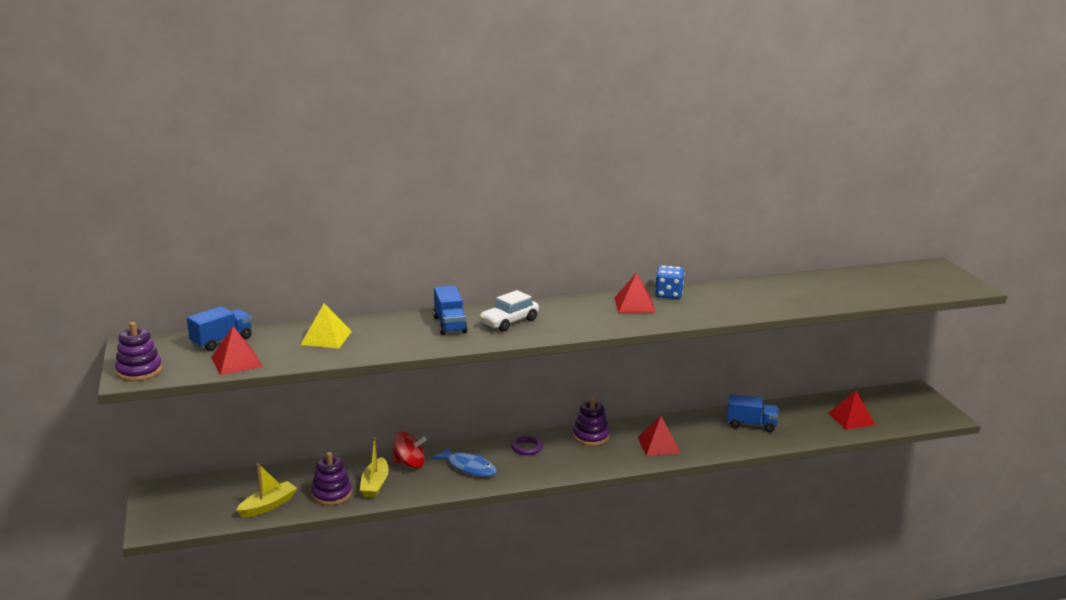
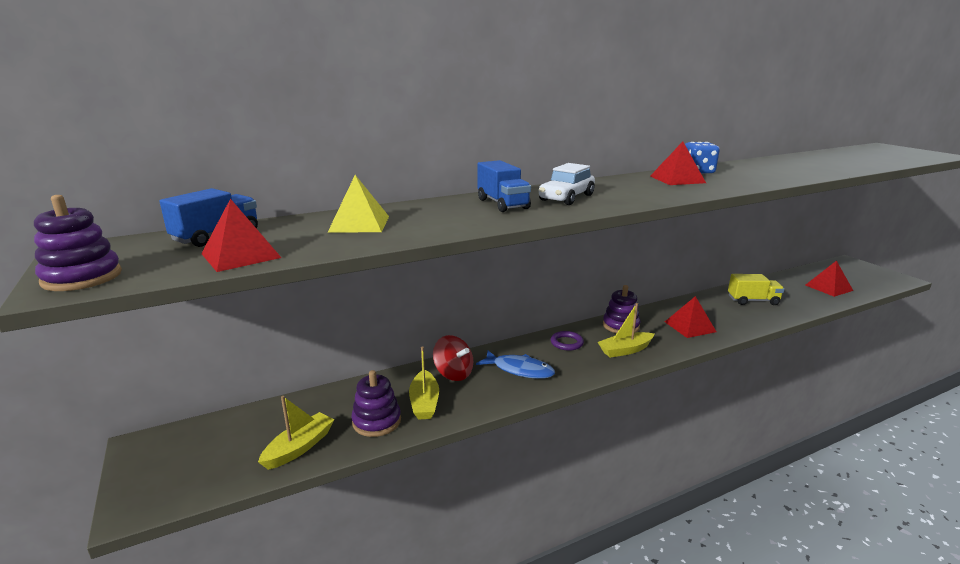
camera: 10 degrees left, 0 degrees up
red spinning top [392,431,427,468] -> red spinning top turned 45 degrees clockwise [433,335,473,381]
blue truck [727,394,778,432] -> yellow truck [728,274,785,305]
none -> yellow boat [598,303,654,358]

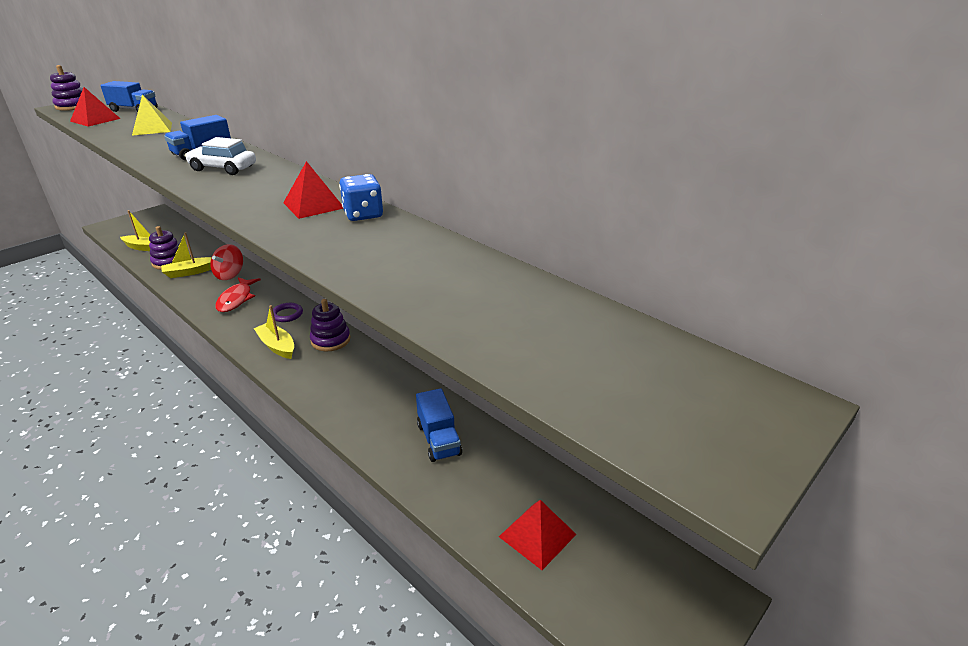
camera: 70 degrees right, 10 degrees up
blue fish [476,350,555,379] -> red fish [215,278,260,312]
red pyramid [665,296,716,338] -> none
yellow truck [728,274,785,305] -> blue truck [416,388,462,462]

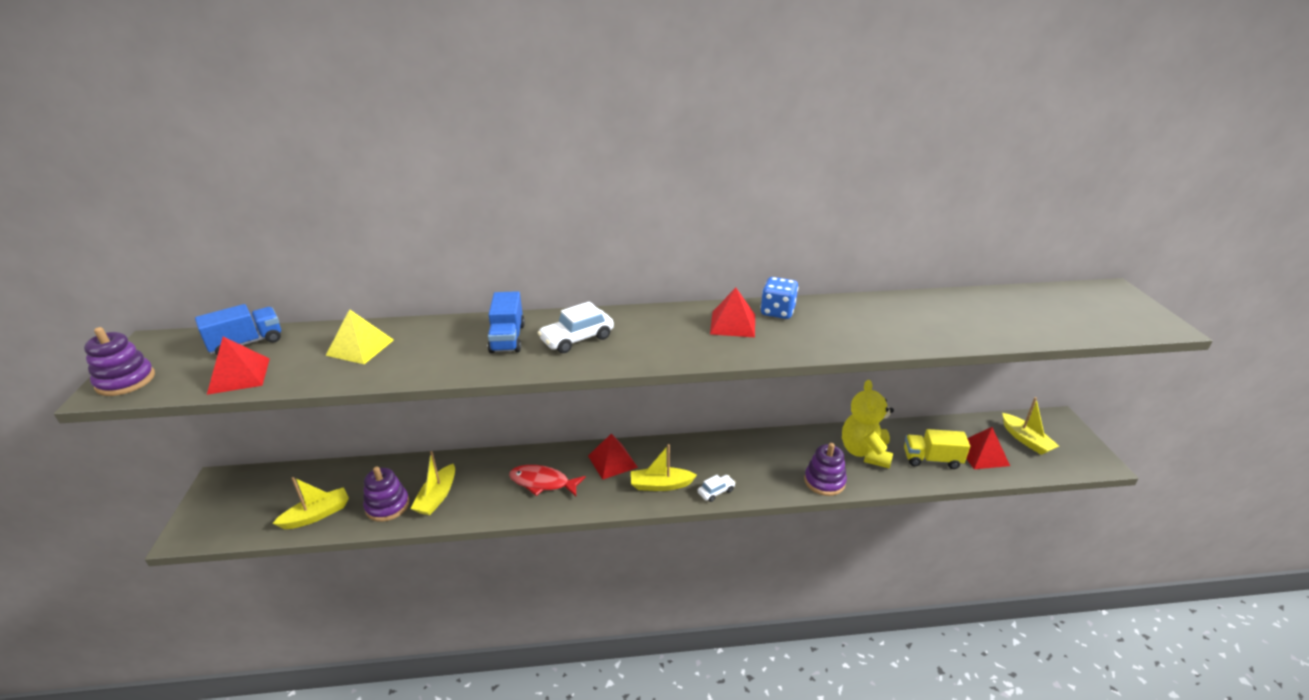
camera: 50 degrees left, 0 degrees up
red spinning top [210,244,243,280] -> none
red fish [215,278,260,312] -> red fish turned 150 degrees clockwise [509,465,586,496]
purple ring [273,303,303,322] -> red pyramid [588,434,638,480]
purple stacking toy [310,299,350,351] -> purple stacking toy moved to [804,443,847,496]
blue truck [416,388,462,462] -> yellow teddy bear [842,380,894,469]
none -> white car [698,475,736,502]
none -> yellow truck [904,429,970,469]
none -> yellow boat [1002,397,1059,455]

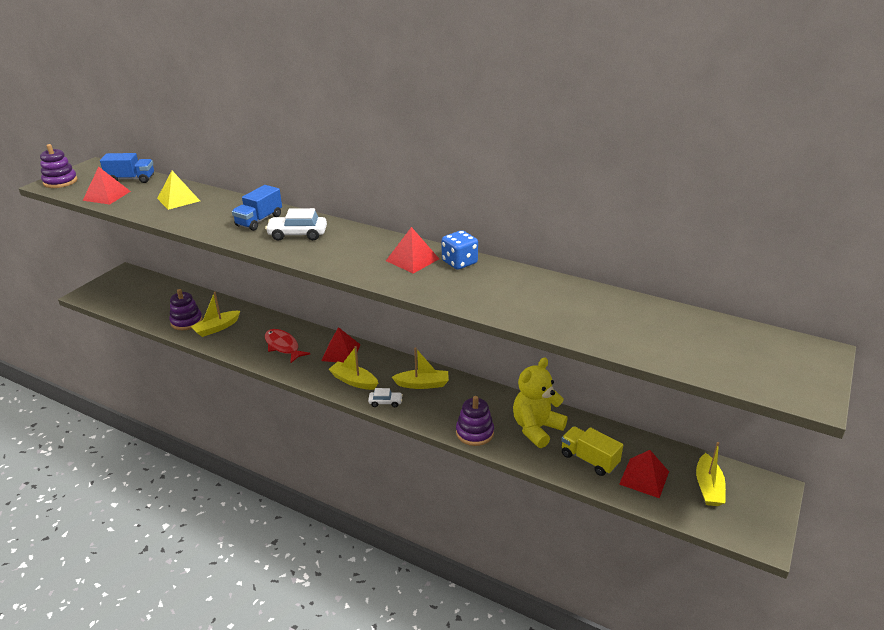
camera: 35 degrees right, 0 degrees up
yellow boat [272,477,349,529] -> yellow boat moved to [392,347,449,389]

